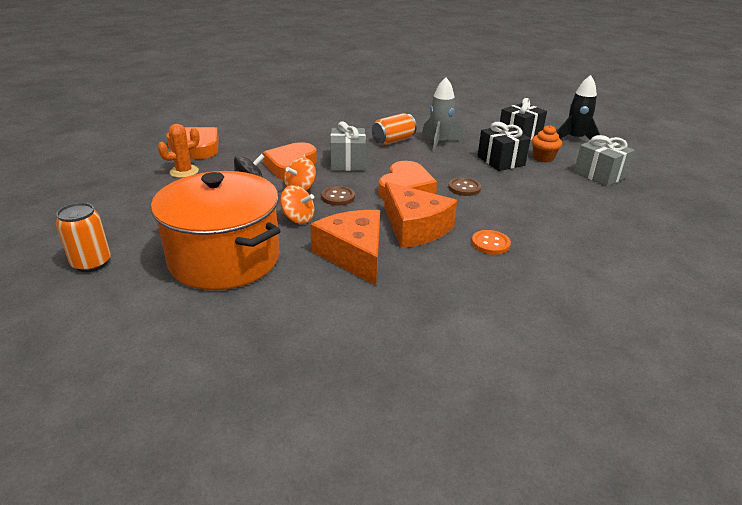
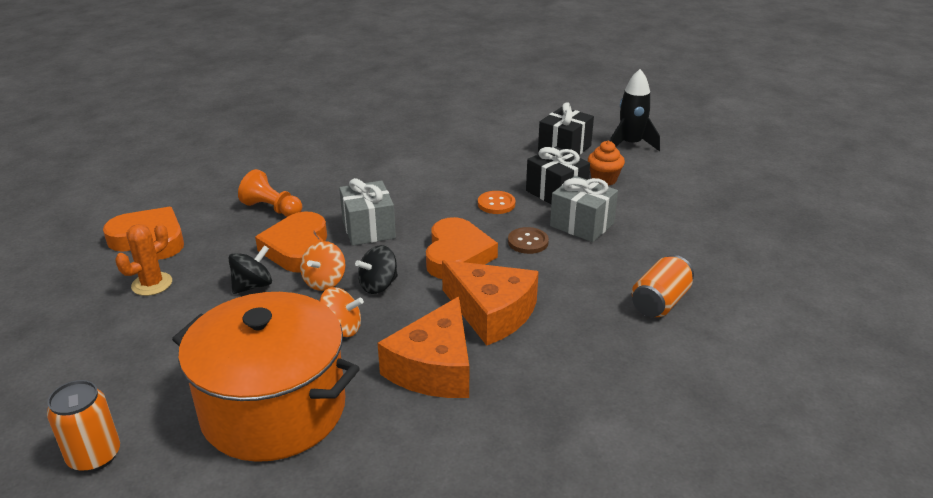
camera: 15 degrees left, 0 degrees up
orange cheese [310,210,380,286] -> orange cheese turned 120 degrees counterclockwise [378,297,469,398]
brown button [321,186,355,206] -> black spinning top [355,245,398,294]
orange can [372,113,417,145] -> orange can moved to [632,255,694,317]
grey rocket [422,77,463,153] -> none
orange button [472,230,511,255] -> orange button moved to [478,191,515,214]
grey gift [574,135,635,187] -> grey gift moved to [550,176,618,242]
none -> orange pawn [238,169,302,217]

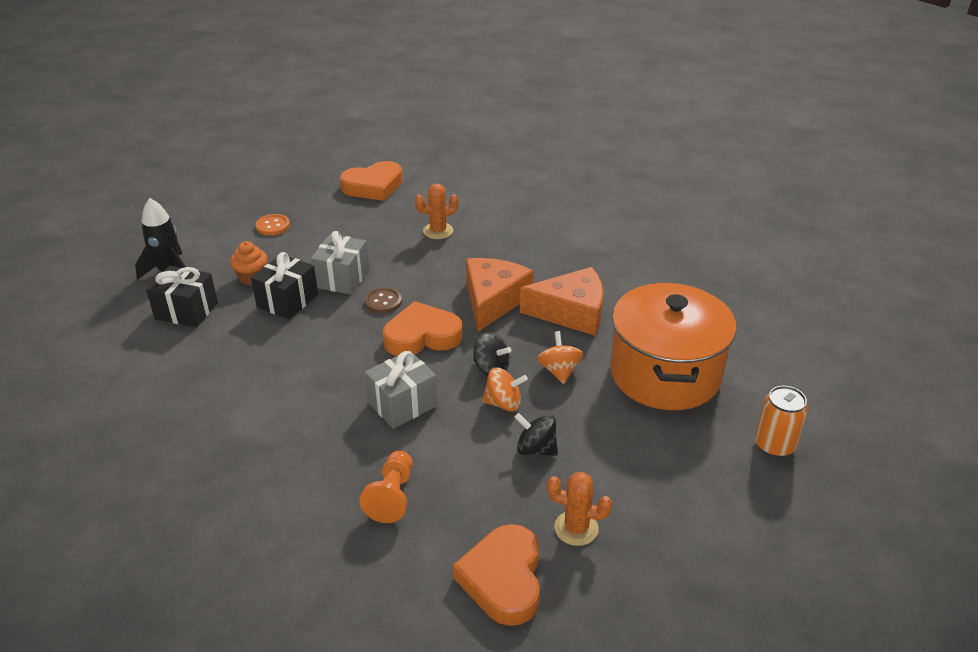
camera: 110 degrees left, 5 degrees up
orange heart [255,211,327,273] -> orange heart moved to [340,161,403,201]
orange button [478,191,515,214] -> orange button moved to [256,214,290,236]
orange can [632,255,694,317] -> orange cactus [415,184,459,239]

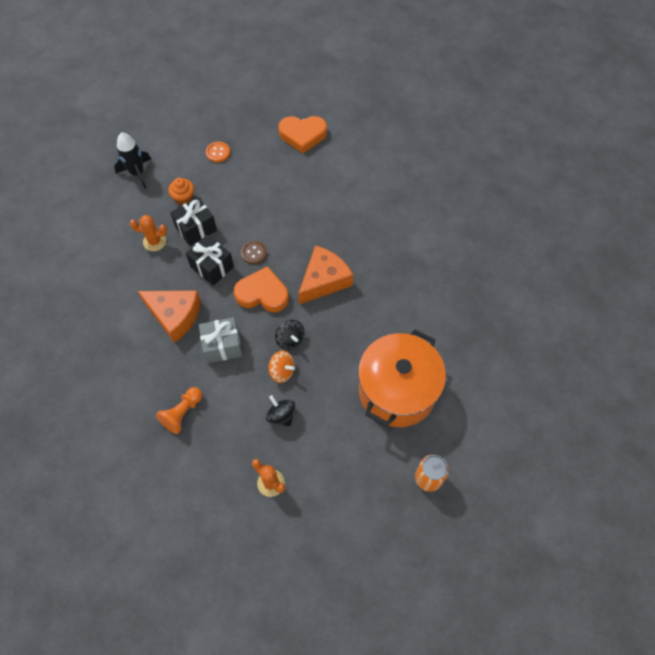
camera: 25 degrees right, 25 degrees up
black gift [146,266,218,328] -> black gift moved to [186,235,234,286]
grey gift [310,231,369,295] -> none
orange cactus [415,184,459,239] -> orange cactus moved to [130,215,167,251]
orange heart [453,524,540,626] -> none
orange cheese [520,267,604,336] -> orange cheese moved to [138,290,201,343]
orange spinning top [537,331,584,384] -> none

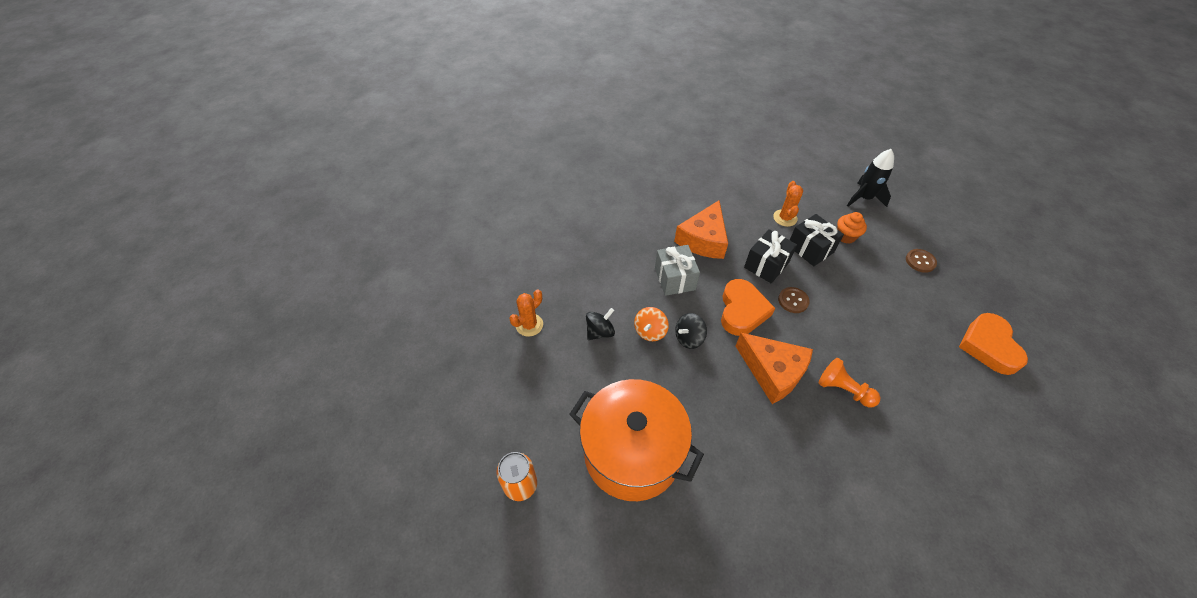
camera: 90 degrees right, 10 degrees down
orange pawn [156,387,202,434] -> orange pawn moved to [819,358,880,407]
orange button [206,142,230,162] -> brown button [906,249,937,273]

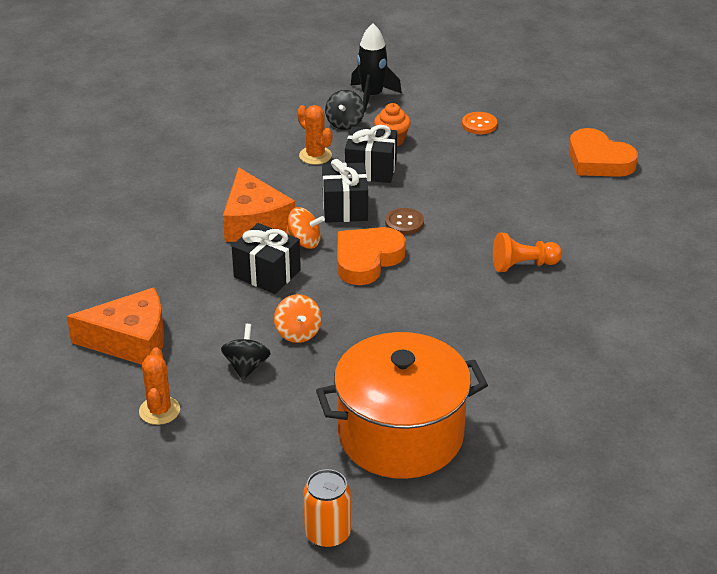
camera: 45 degrees left, 15 degrees down
grey gift [655,245,700,296] -> black gift [232,223,301,294]
black spinning top [675,313,707,349] -> black spinning top moved to [325,90,364,130]
orange heart [721,279,775,336] -> orange heart turned 105 degrees counterclockwise [337,227,406,285]
orange cheese [735,333,813,404] -> orange cheese moved to [67,288,164,365]
brown button [906,249,937,273] -> orange button [462,112,497,134]
none -> orange spinning top [286,207,325,249]

